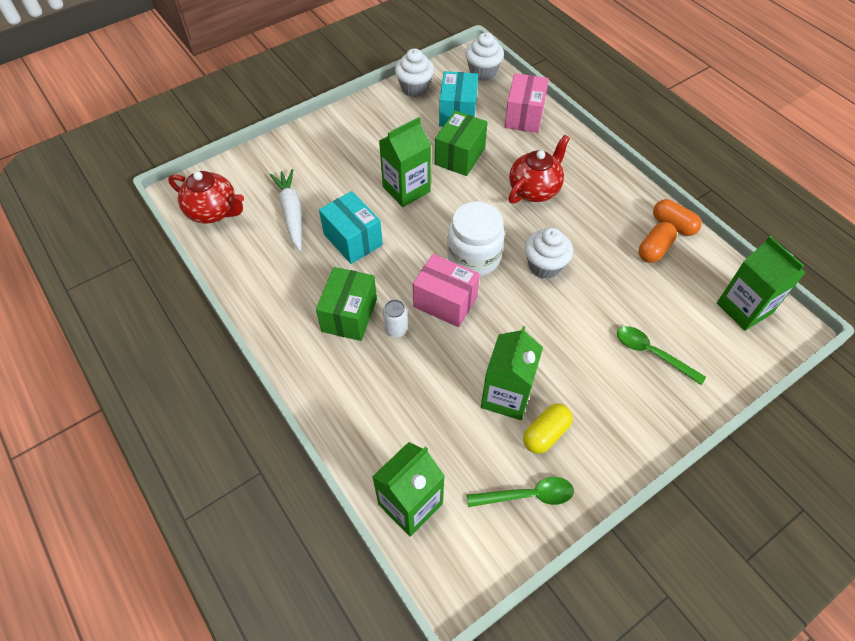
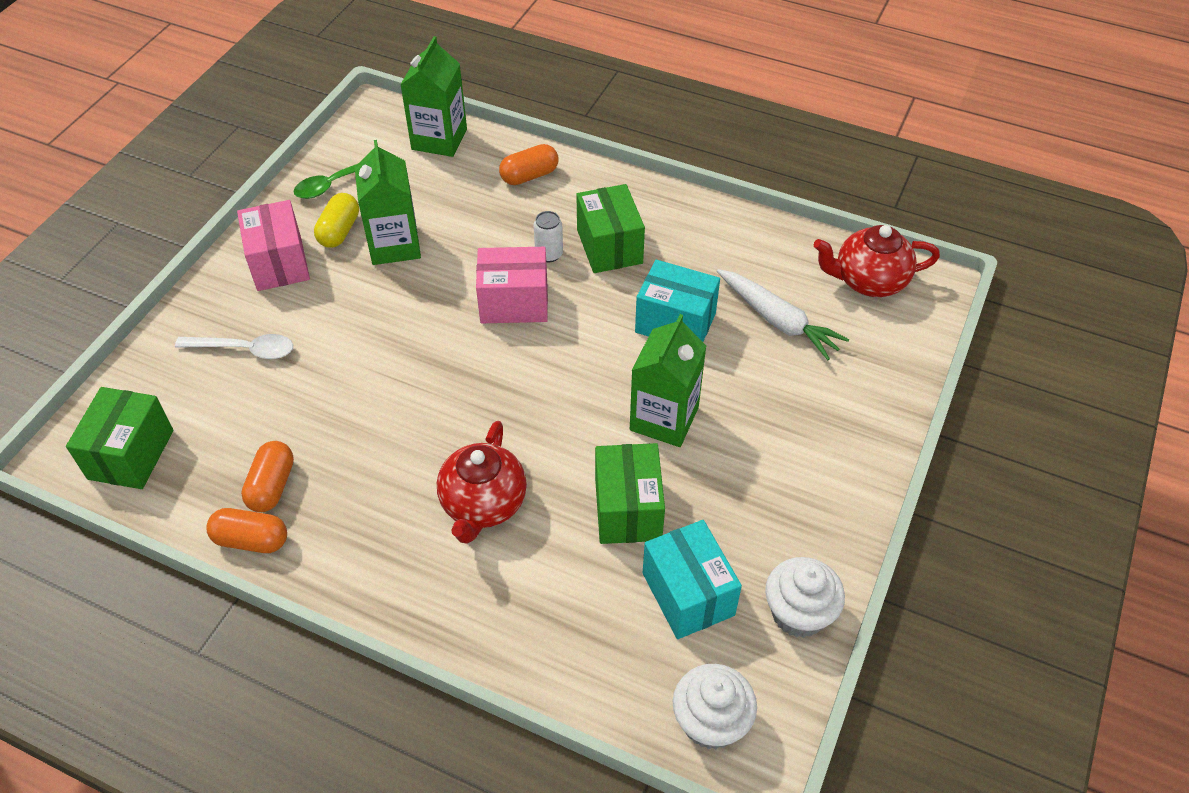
camera: 150 degrees right, 5 degrees down
white jar [447,202,505,276] -> none
pink box [504,73,549,133] -> pink box moved to [237,200,310,291]
white cupcake [525,227,573,279] -> none
green spoon [617,326,706,385] -> white spoon [175,334,293,359]
green carton [717,236,806,331] -> green box [66,387,174,489]
none -> orange capsule [499,144,558,185]

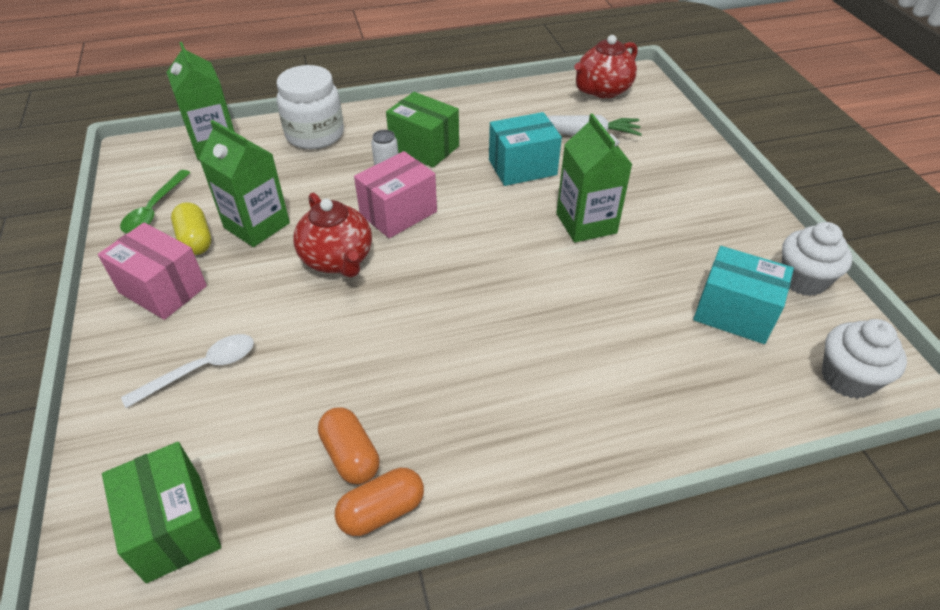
camera: 40 degrees left, 5 degrees down
red teapot [437,421,527,544] -> red teapot moved to [293,193,372,278]
orange capsule [499,144,558,185] -> white jar [277,65,344,149]
green box [595,443,665,544] -> none

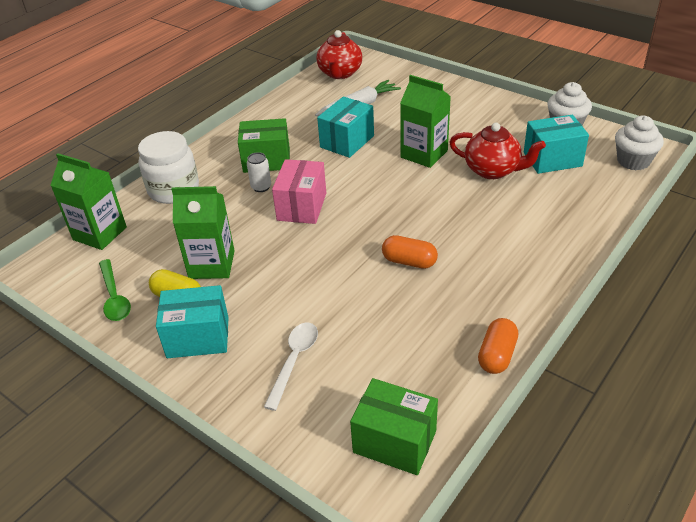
camera: 35 degrees left, 5 degrees down
pink box [98,223,207,320] -> turquoise box [156,285,229,358]
red teapot [293,193,372,278] -> red teapot moved to [449,123,546,179]
orange capsule [318,407,379,484] -> orange capsule moved to [382,235,438,269]

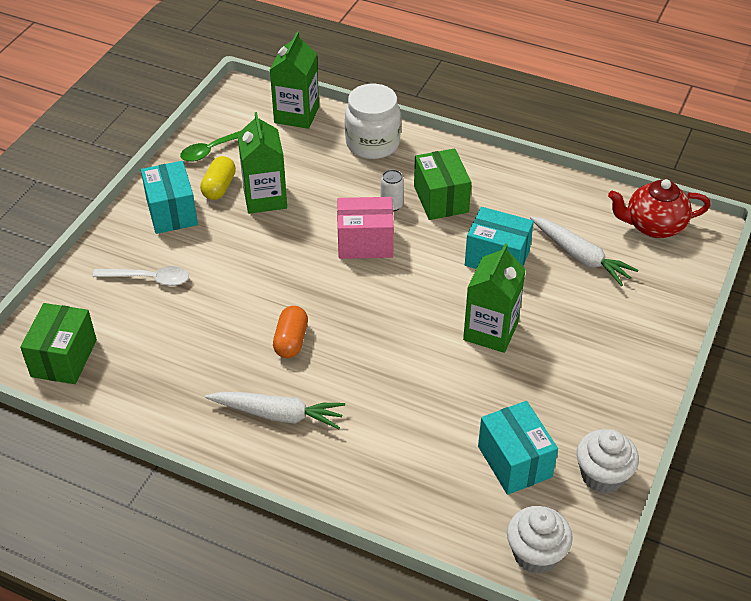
camera: 75 degrees right, 5 degrees up
red teapot [449,123,546,179] -> none
orange capsule [478,318,518,374] -> none
none -> white carrot [205,392,345,429]

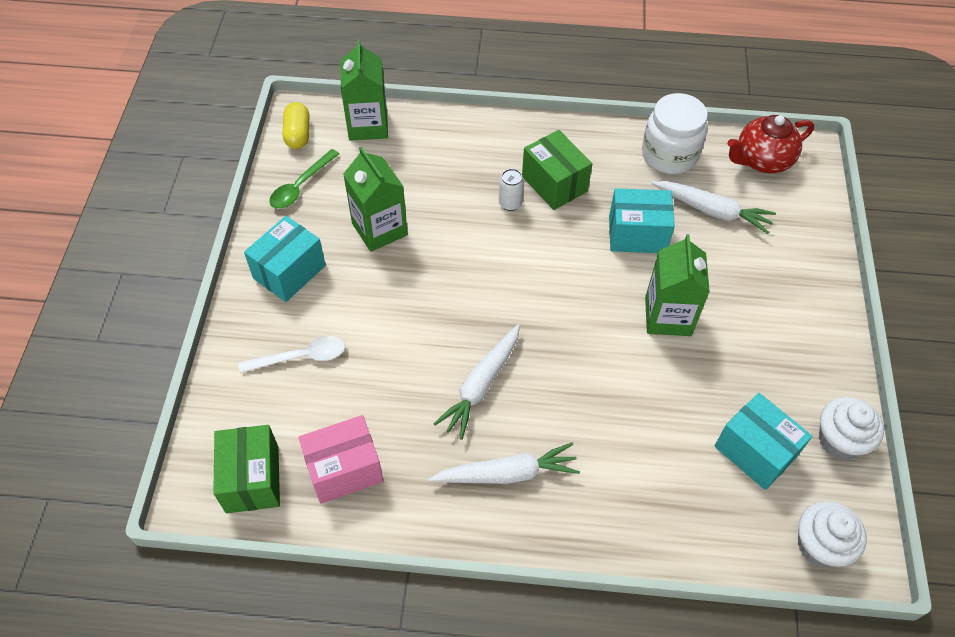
camera: 20 degrees left, 10 degrees up
turquoise box [141,161,198,234] -> turquoise box turned 75 degrees clockwise [244,216,326,302]
yellow capsule [200,156,236,200] -> yellow capsule moved to [283,102,309,149]
orange capsule [273,306,308,358] -> white carrot [434,324,520,440]
pink box [337,197,394,259] -> pink box moved to [299,415,383,504]
white jar [345,84,401,159] -> white jar moved to [642,93,708,174]

